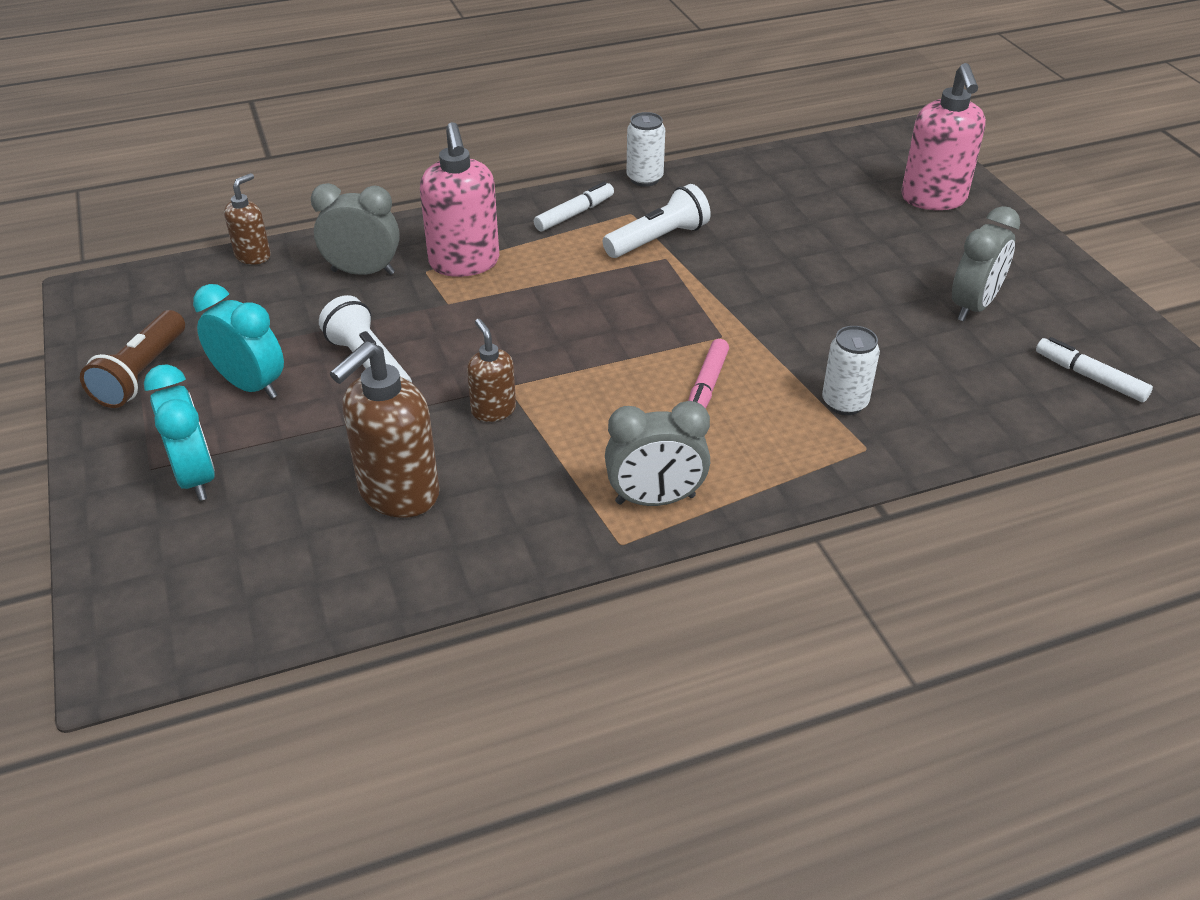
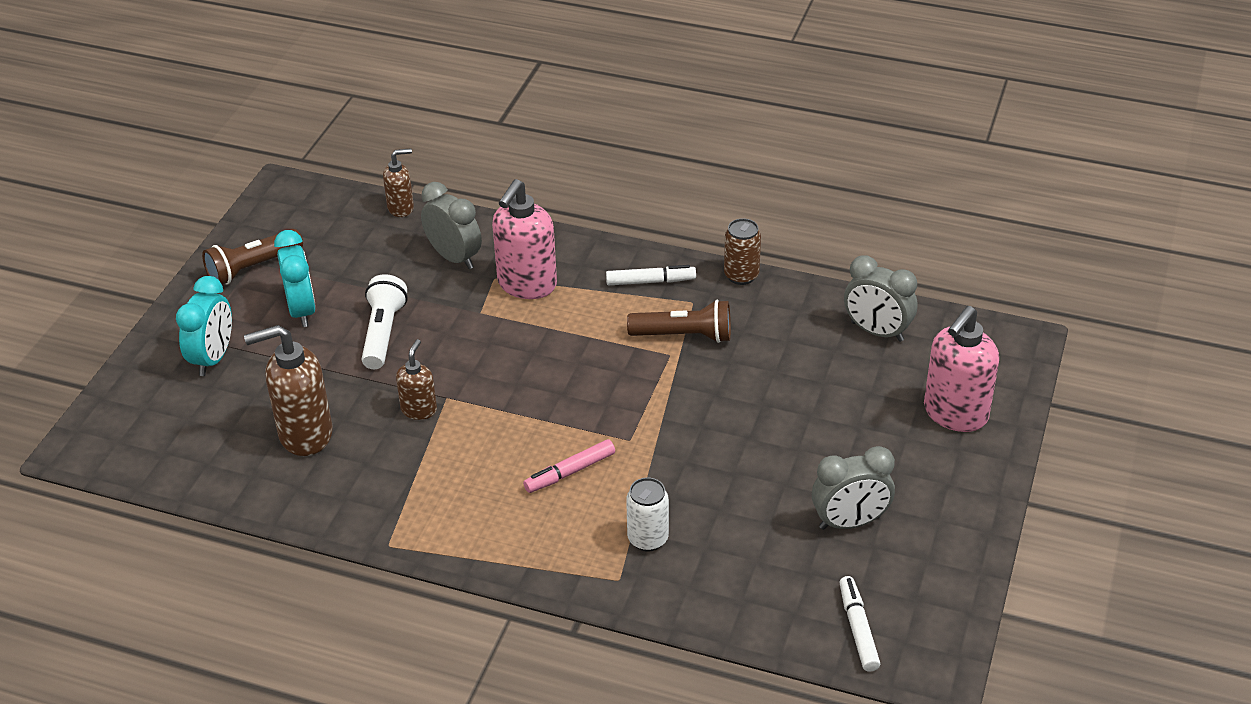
camera: 40 degrees right, 0 degrees up
white flashlight [603,184,711,258] -> brown flashlight [627,300,731,343]
grey clock [605,401,710,506] -> grey clock moved to [844,256,917,342]
white can [627,112,665,187] -> brown can [724,218,761,285]

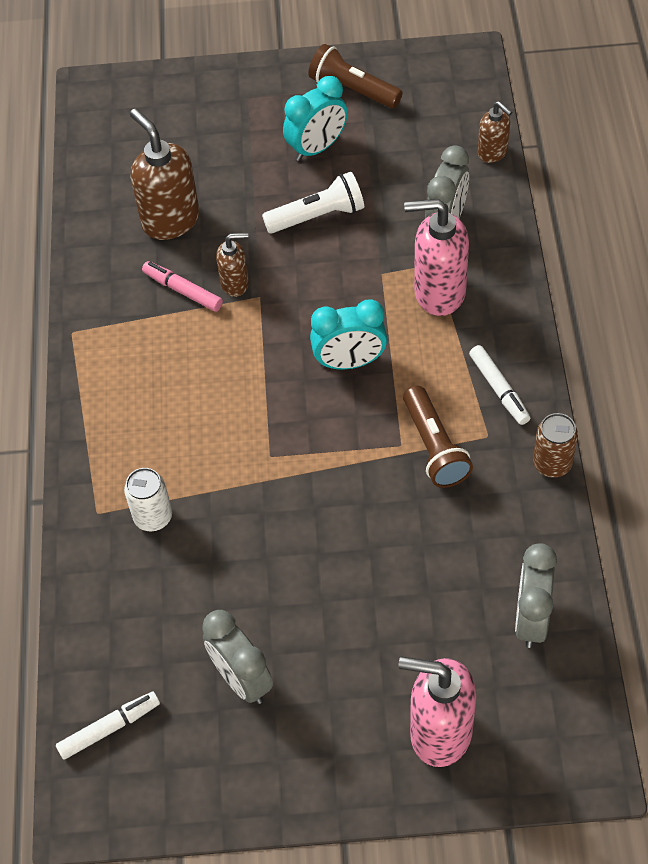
camera: 70 degrees right, 15 degrees up
turquoise clock [176,276,232,376] -> turquoise clock moved to [310,300,387,369]
pink marker [523,439,615,493] -> pink marker moved to [142,261,223,312]

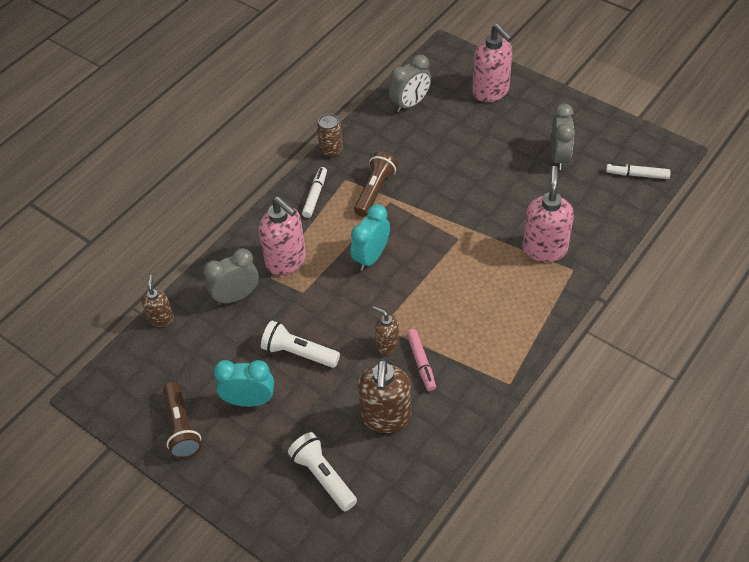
camera: 140 degrees left, 5 degrees down
white can [124,468,172,531] -> pink soap dispenser [522,166,574,262]
turquoise clock [310,300,387,369] -> turquoise clock turned 90 degrees counterclockwise [350,204,390,271]
none -> white flashlight [288,432,357,511]

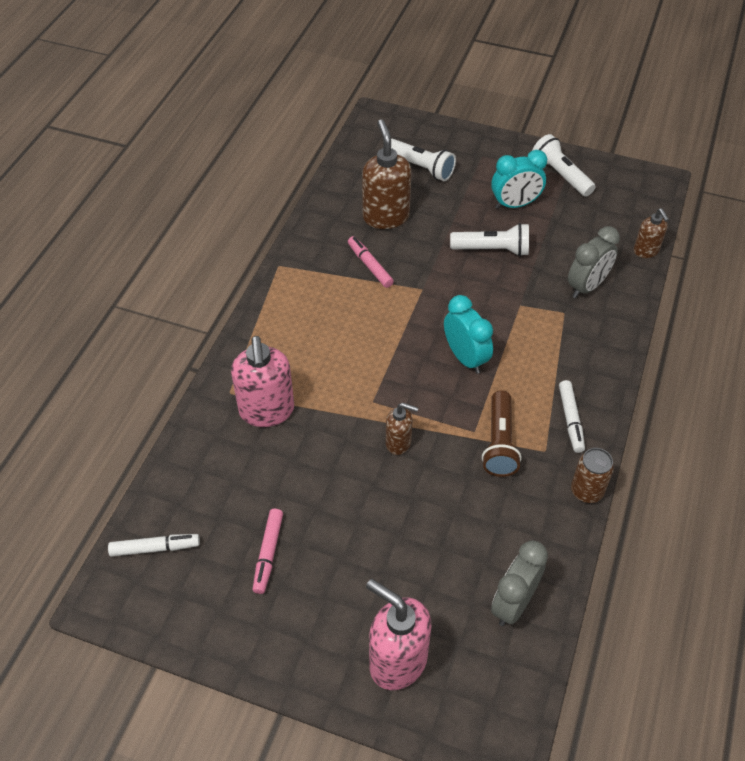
camera: 160 degrees right, 0 degrees up
brown flashlight [163,382,202,459] -> white flashlight [532,134,596,197]
pink soap dispenser [259,197,306,275] -> none
turquoise clock [350,204,390,271] -> turquoise clock turned 45 degrees counterclockwise [444,295,493,374]
brown soap dispenser [372,306,399,355] -> brown soap dispenser moved to [386,403,418,455]
grey clock [551,104,575,170] -> pink marker [253,509,283,594]

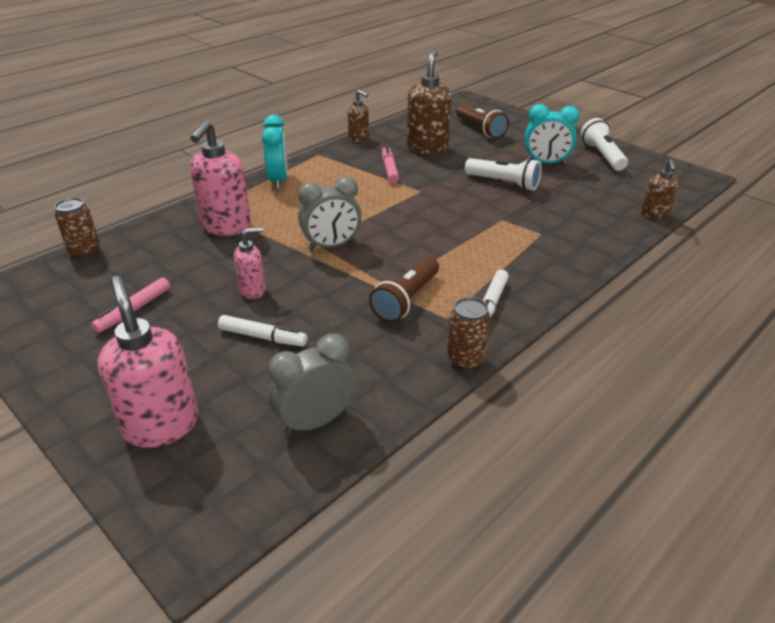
camera: 25 degrees right, 15 degrees down
white marker [108,534,200,557] -> white marker moved to [218,315,307,346]
brown soap dispenser [386,403,418,455] -> brown soap dispenser moved to [348,90,369,142]
white flashlight [391,139,456,181] -> brown flashlight [456,104,509,139]
turquoise clock [444,295,493,374] -> turquoise clock moved to [262,115,288,189]
grey clock [568,226,620,298] -> grey clock moved to [298,176,361,251]
none -> brown can [55,198,100,259]
none -> pink soap dispenser [234,227,266,299]

